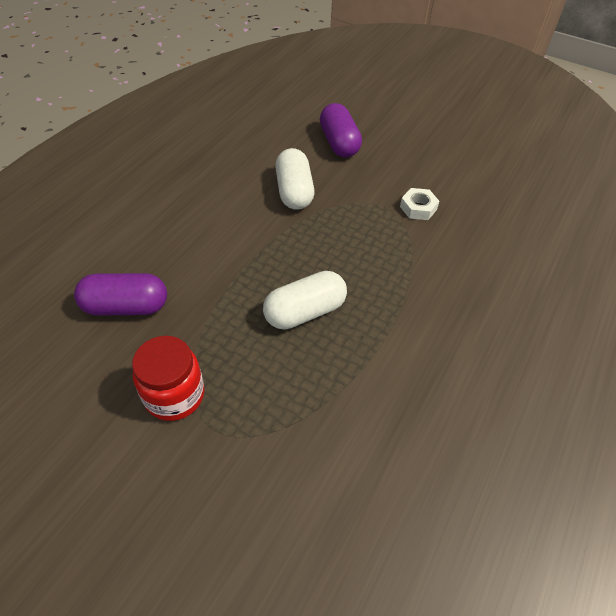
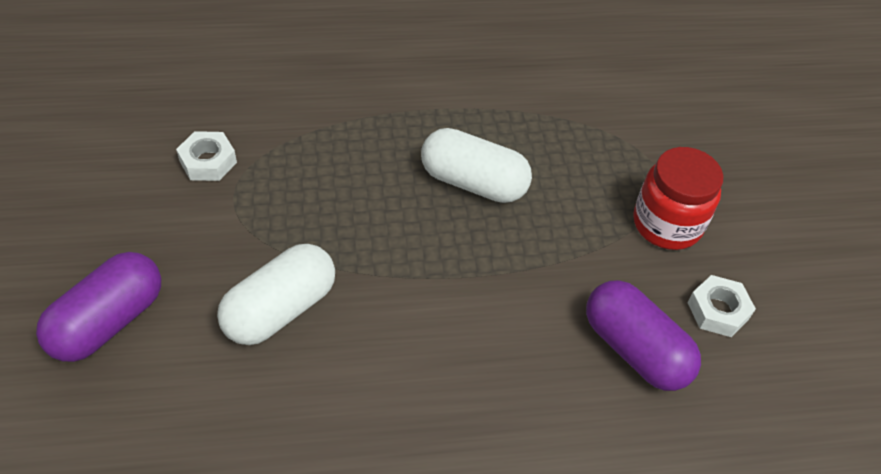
camera: 130 degrees left, 0 degrees up
none -> white nut [687,275,756,337]

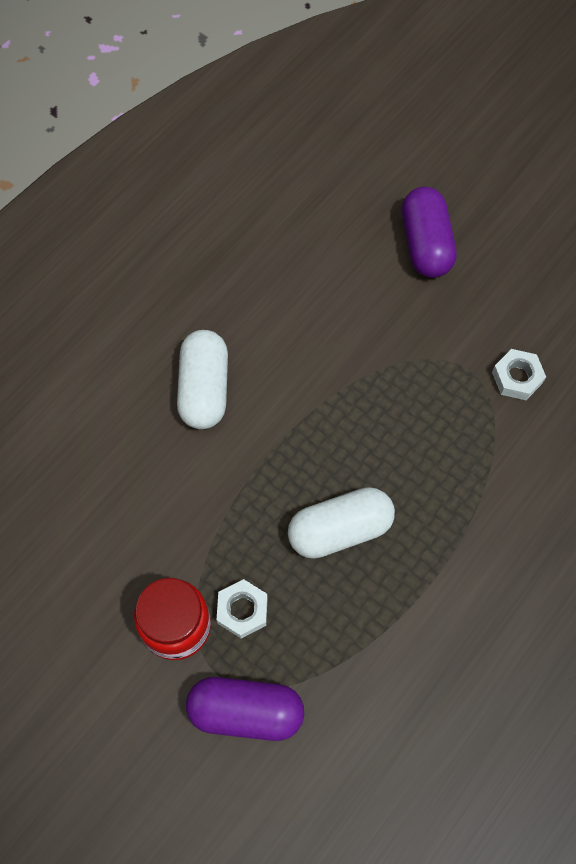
camera: 140 degrees right, 15 degrees up
white capsule [217,244,335,345] -> white capsule moved to [177,330,228,429]
purple capsule [586,280,701,391] -> purple capsule moved to [186,677,304,741]
white nut [687,275,756,337] -> white nut moved to [217,579,268,639]

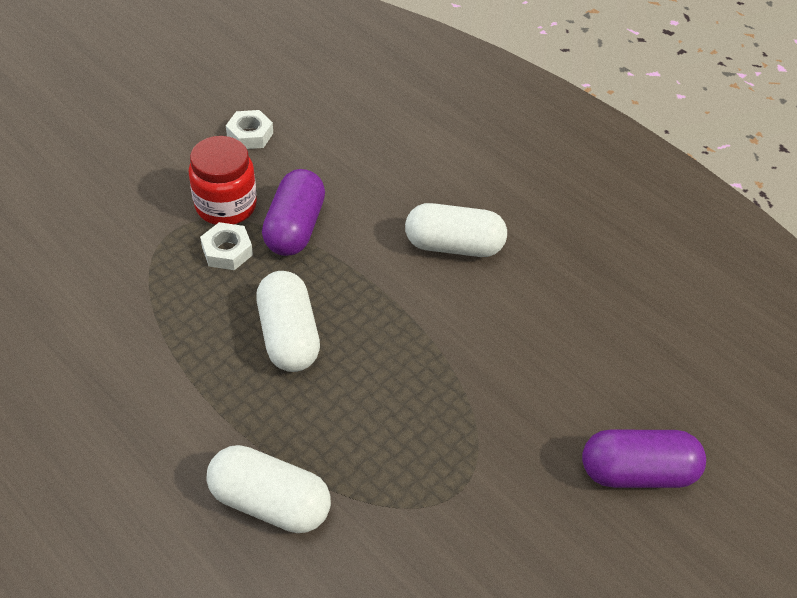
camera: 90 degrees right, 15 degrees down
purple capsule [186,677,304,741] -> purple capsule moved to [262,169,325,256]
white nut [492,349,546,400] -> white nut moved to [226,110,273,149]
none -> white capsule [206,445,331,533]

